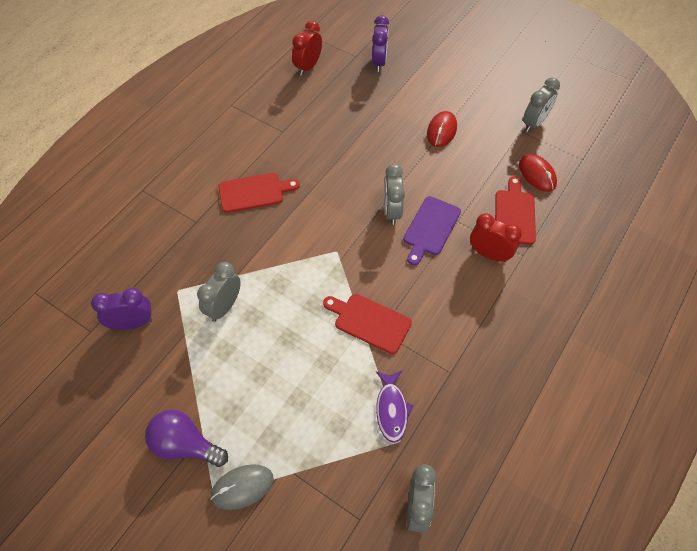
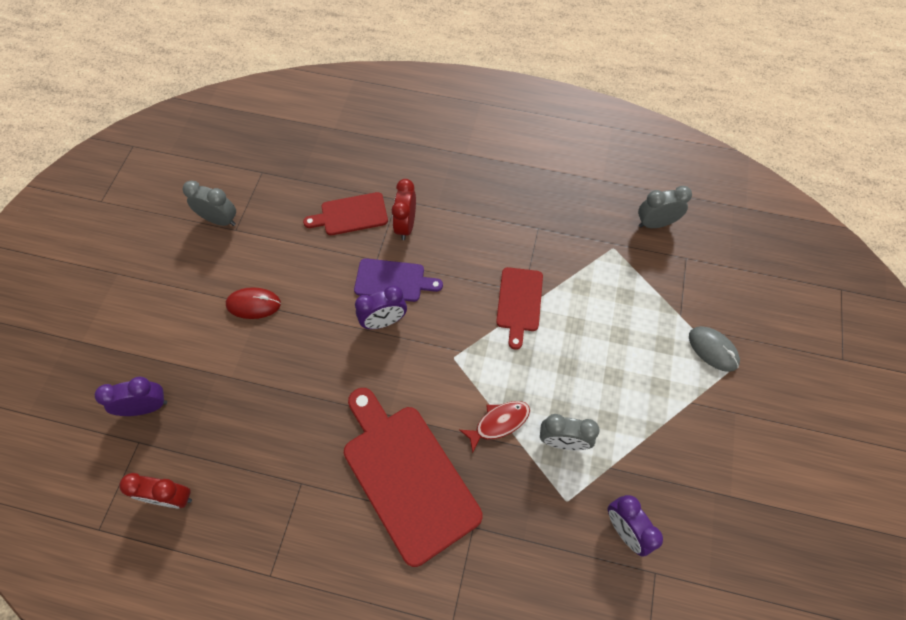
camera: 110 degrees left, 5 degrees up
purple light bulb [145,409,228,467] -> none
red cutting board [218,173,300,213] -> red cutting board [344,388,483,567], size x1.84
purple fish [376,371,414,443] -> none
grey clock [384,164,405,225] -> purple clock [355,285,407,329]
red mouse [519,154,557,192] -> none
none -> red fish [460,401,530,453]

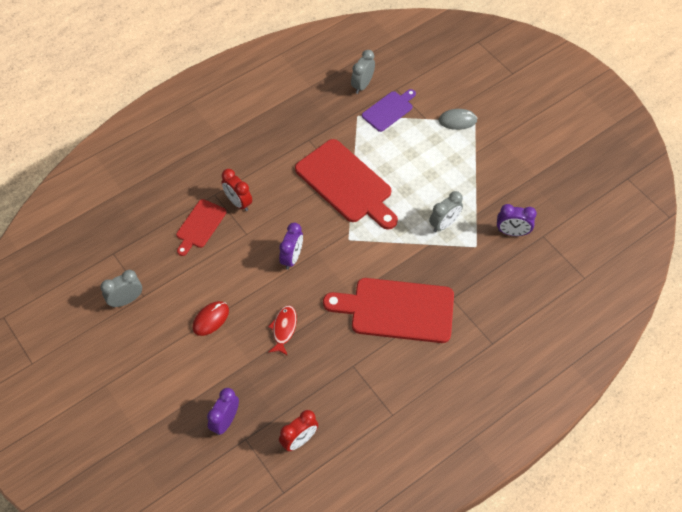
camera: 50 degrees left, 5 degrees down
purple cutting board [354,258,443,302] -> purple cutting board moved to [362,89,416,132]
red fish [460,401,530,453] -> red fish moved to [268,305,297,356]
red cutting board [496,267,543,350] -> red cutting board [295,139,398,230], size x1.84

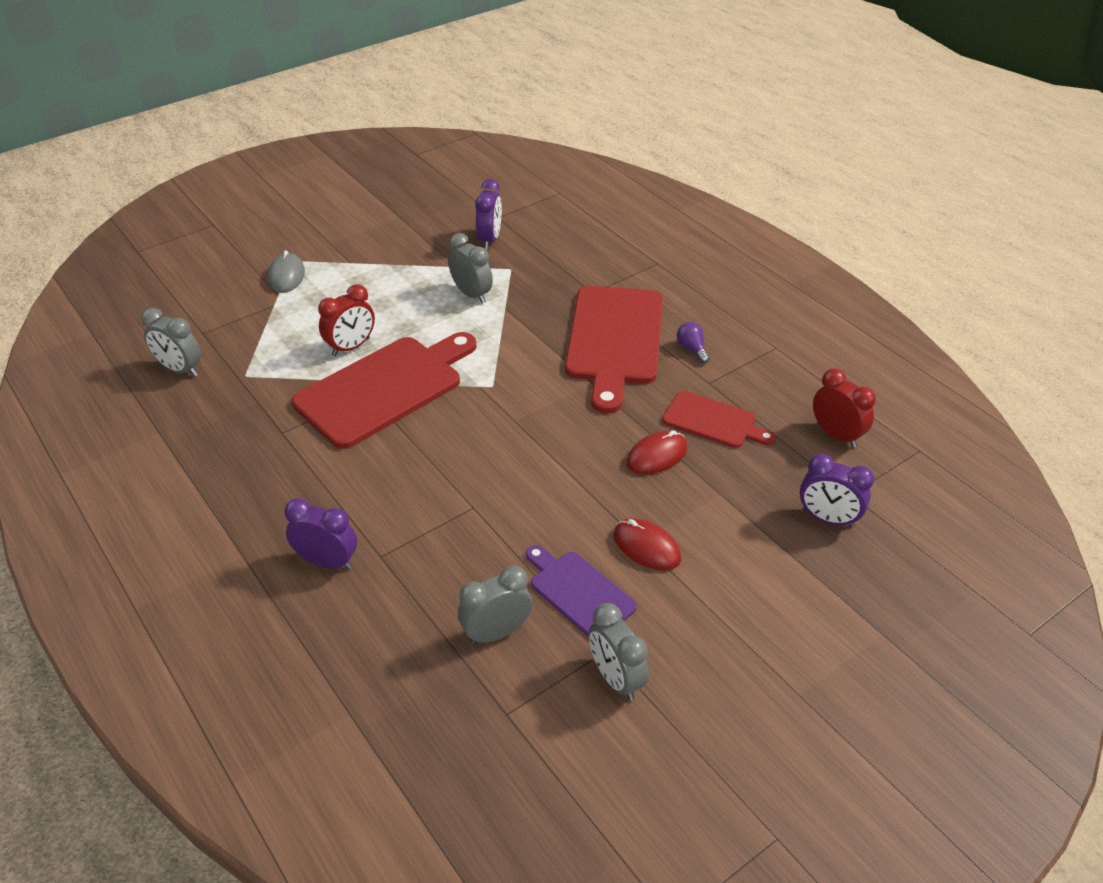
camera: 90 degrees left, 15 degrees down
red cutting board [176,199,227,256] -> red cutting board moved to [662,391,776,448]
red clock [221,169,252,211] -> red clock moved to [318,284,375,356]
red fish [268,305,297,356] -> red mouse [626,430,688,475]
purple clock [279,222,303,270] -> purple clock moved to [284,498,357,570]
purple cutting board [362,89,416,132] -> purple cutting board moved to [526,545,637,637]
none -> grey clock [458,565,532,645]
none -> purple light bulb [677,322,710,363]

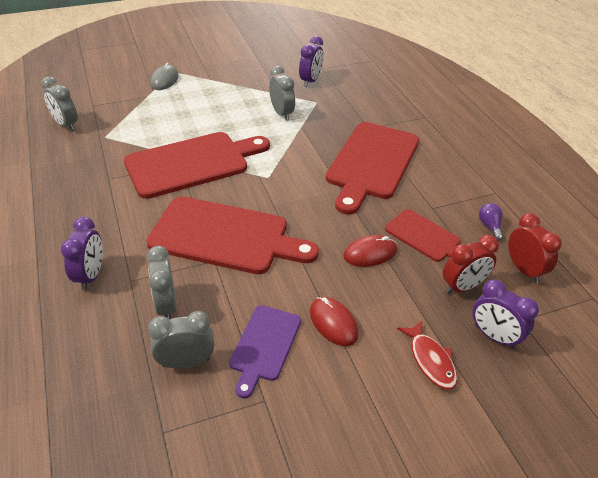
camera: 15 degrees right, 0 degrees up
purple clock [284,498,357,570] -> purple clock turned 60 degrees clockwise [61,217,103,290]
red clock [318,284,375,356] -> red clock moved to [442,235,499,294]
purple cutting board [526,545,637,637] -> purple cutting board turned 135 degrees counterclockwise [229,305,301,399]
grey clock [588,603,649,701] -> grey clock moved to [147,246,177,319]
purple light bulb [677,322,710,363] -> purple light bulb moved to [479,203,503,241]
none -> red cutting board [146,196,319,274]
none -> red fish [397,320,457,390]

